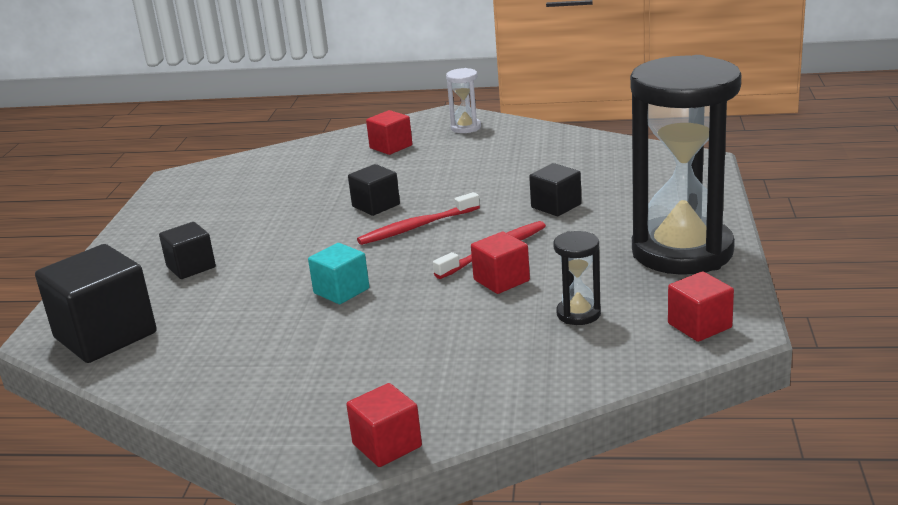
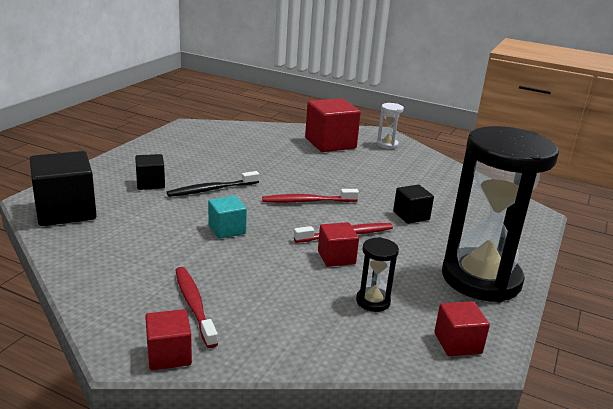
camera: 15 degrees right, 0 degrees up
black cube [348,164,400,216] -> none
red cube [366,110,412,155] -> red cube [305,98,361,152], size x1.81
none -> black toothbrush [167,171,259,197]
none -> red toothbrush [175,267,218,348]

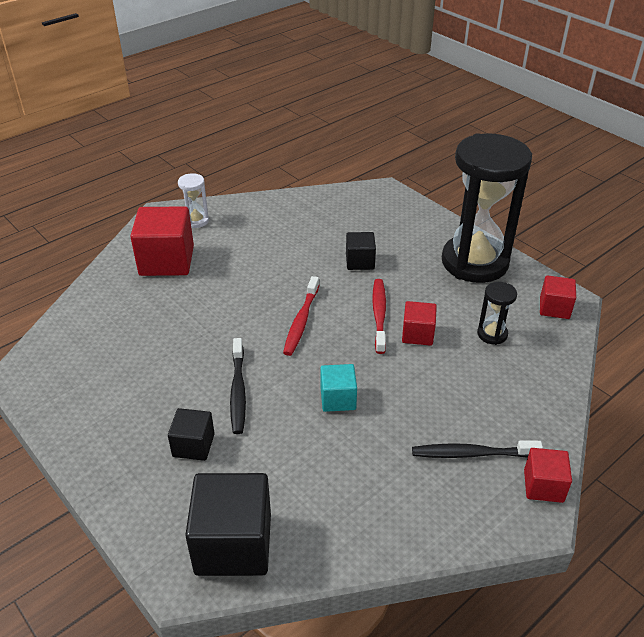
camera: 65 degrees left, 15 degrees up
red toothbrush [175,267,218,348] -> black toothbrush [412,441,543,458]

